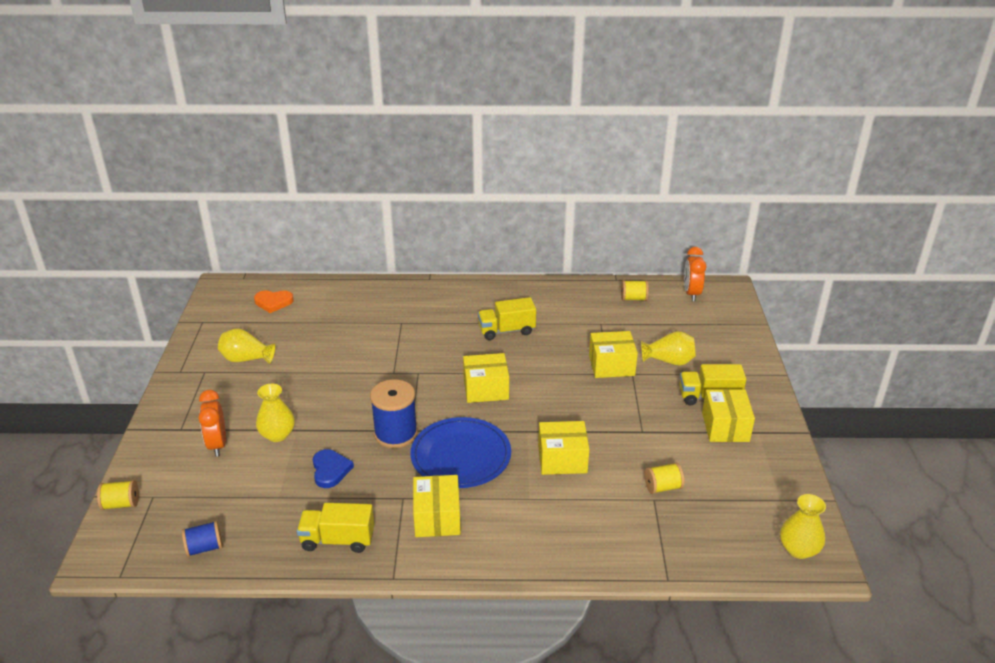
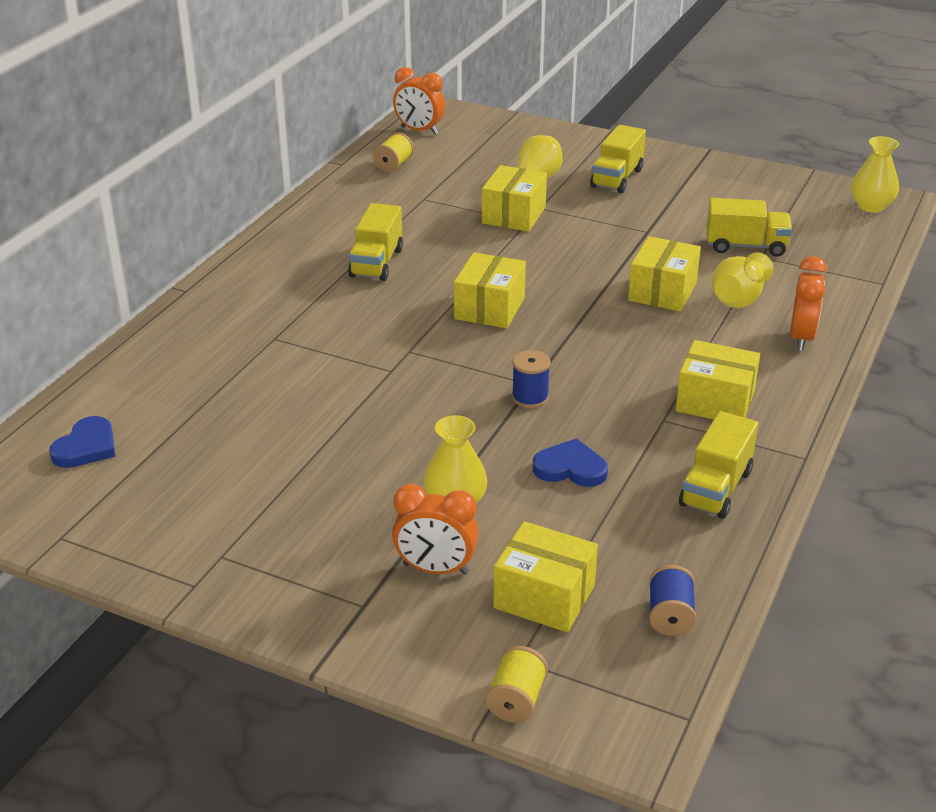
camera: 65 degrees left, 0 degrees up
yellow vase [218,328,275,364] -> yellow vase moved to [712,252,773,308]
orange heart [254,290,294,313] -> blue heart [49,416,115,468]
blue spool [370,379,418,448] -> blue spool [512,350,551,408], size x0.56
blue plate [410,417,511,488] -> none
yellow spool [645,463,684,494] -> yellow truck [706,198,792,257]
yellow box [702,389,755,442] -> yellow box moved to [493,521,598,632]
none -> orange clock [790,256,827,351]

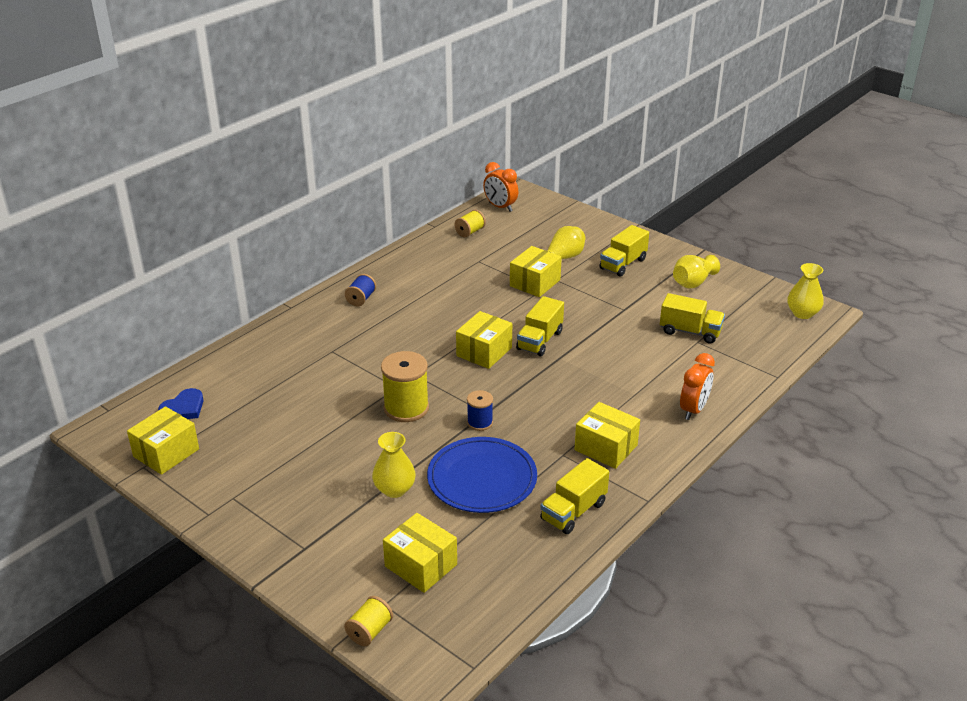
camera: 15 degrees right, 0 degrees up
yellow truck [348,203,403,281] -> yellow truck moved to [516,296,564,356]
orange clock [392,484,479,575] -> none
blue heart [533,438,608,487] -> blue plate [427,437,537,513]
yellow box [628,236,701,312] -> yellow box moved to [127,406,199,475]
blue spool [649,565,696,636] -> blue spool moved to [345,274,376,306]
yellow vase [712,252,773,308] -> yellow vase moved to [673,255,720,288]
none -> yellow spool [381,351,429,422]

